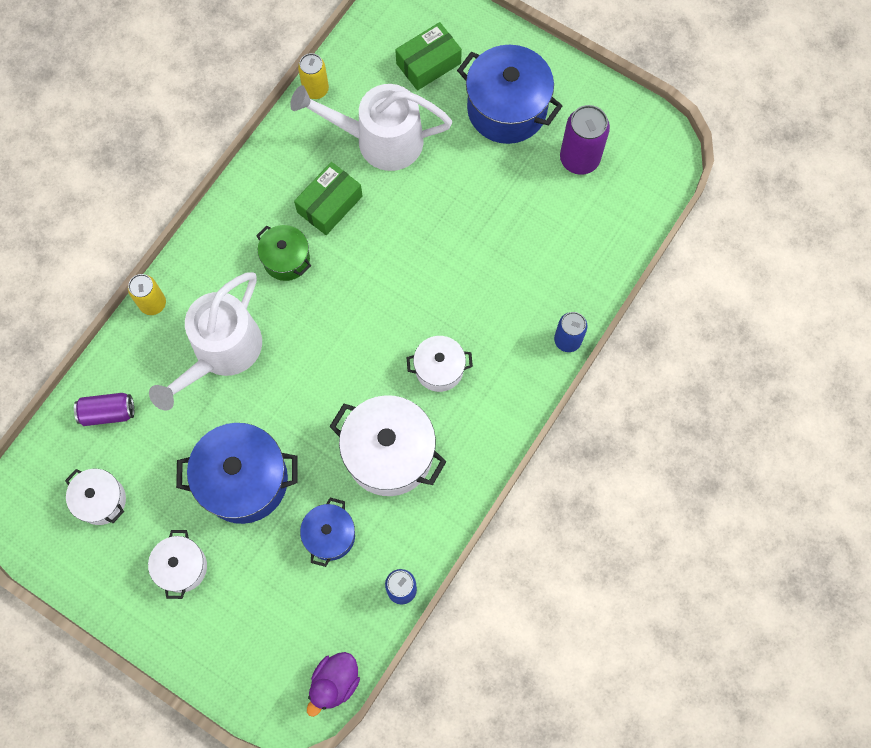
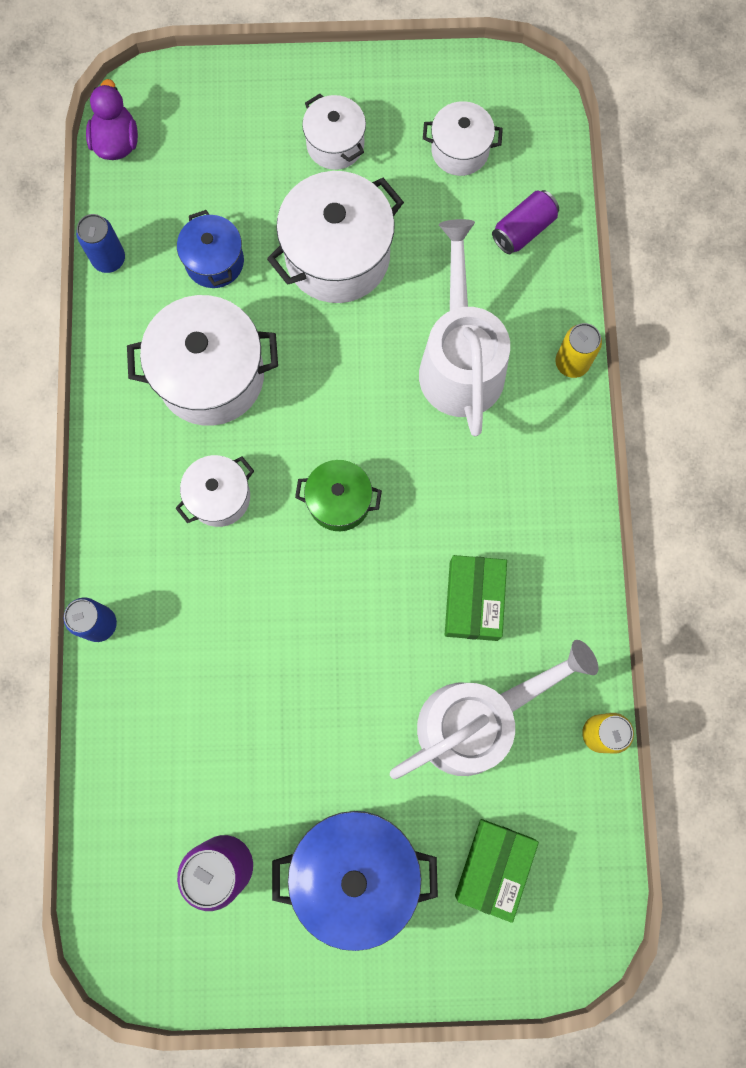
camera: 145 degrees right, 5 degrees up
blue pot [176,423,298,524] -> white pot [267,171,404,303]
green pot [256,225,311,281] -> green pot moved to [295,460,382,531]

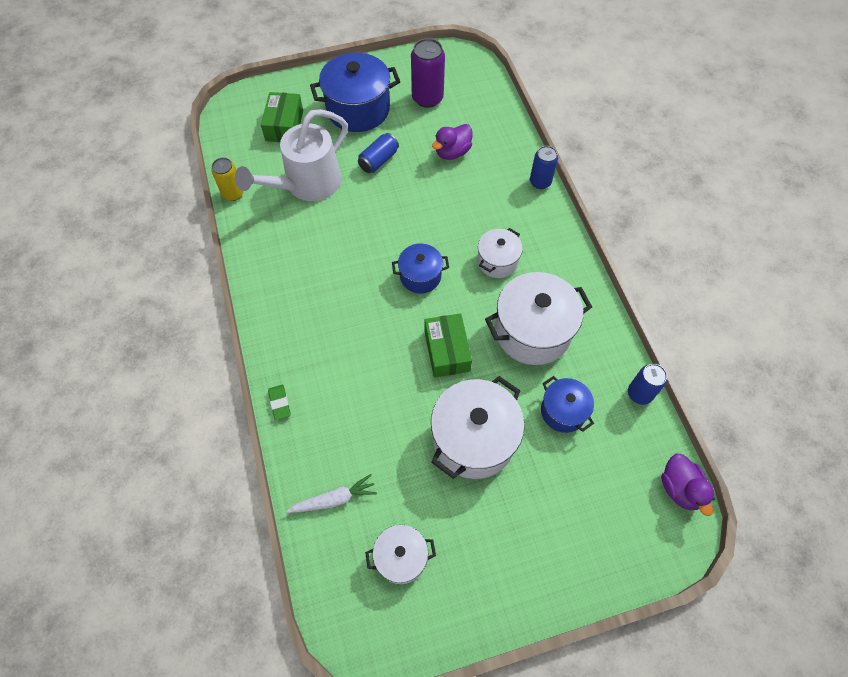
camera: 165 degrees right, 15 degrees down
green pot [295,460,382,531] -> blue pot [392,244,449,294]
white pot [302,94,366,170] -> none
white watering can [419,219,510,436] -> none
green box [445,555,507,641] -> green box moved to [424,313,472,378]
purple can [492,190,559,254] -> white carrot [286,474,377,513]
yellow can [556,323,602,378] -> green eraser [268,385,290,420]
none -> blue can [358,133,399,173]
none -> purple duck [432,124,473,160]

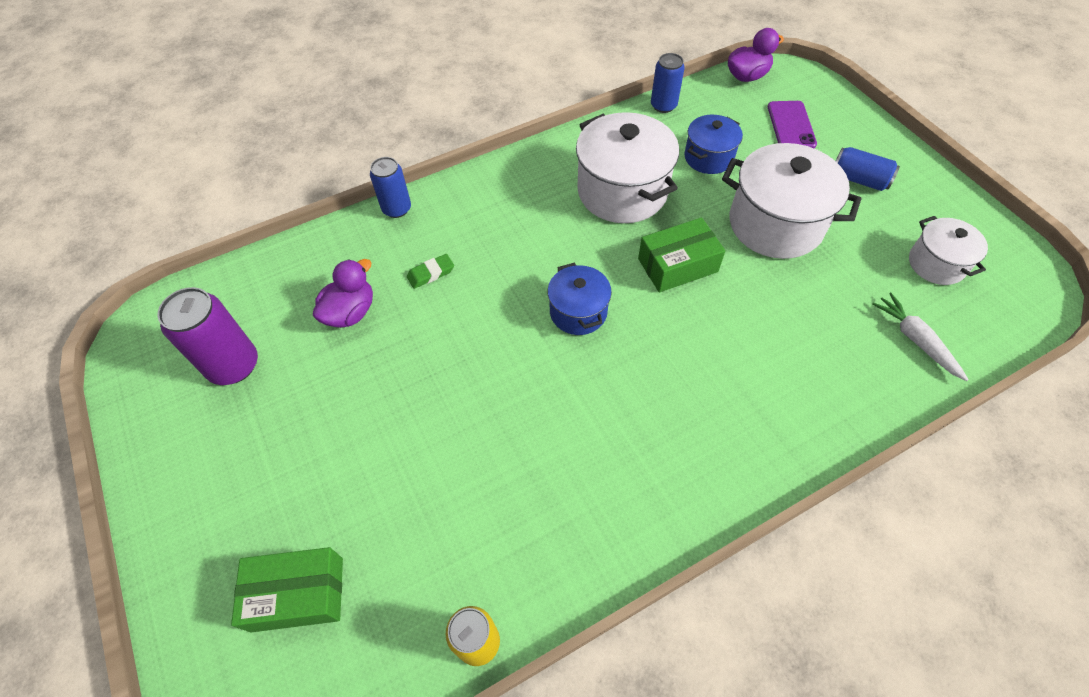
camera: 100 degrees left, 5 degrees down
white watering can [235,109,348,201] -> none
green eraser [268,385,290,420] -> green eraser moved to [407,254,454,289]
blue pot [310,53,400,132] -> none
blue can [358,133,399,173] -> blue can moved to [836,147,900,191]
purple duck [432,124,473,160] -> purple duck turned 90 degrees counterclockwise [313,259,373,328]
white pot [477,228,523,278] -> none
none -> purple phone [768,101,817,148]

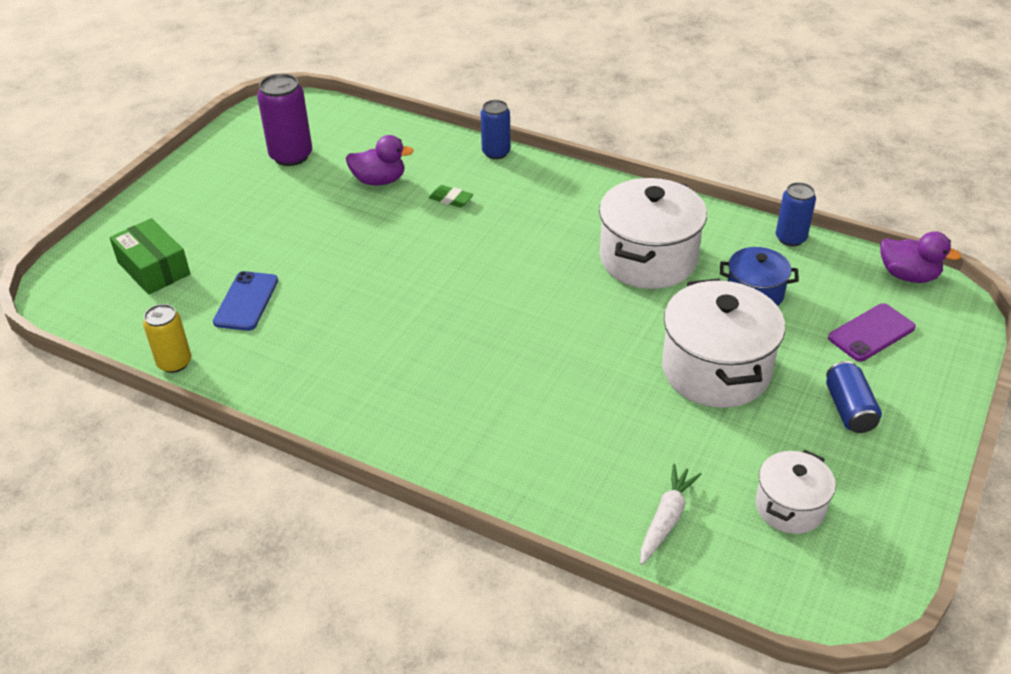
camera: 55 degrees right, 15 degrees down
blue pot [547,263,612,335] -> none
green box [638,217,725,292] -> none
none -> blue phone [213,271,278,331]

